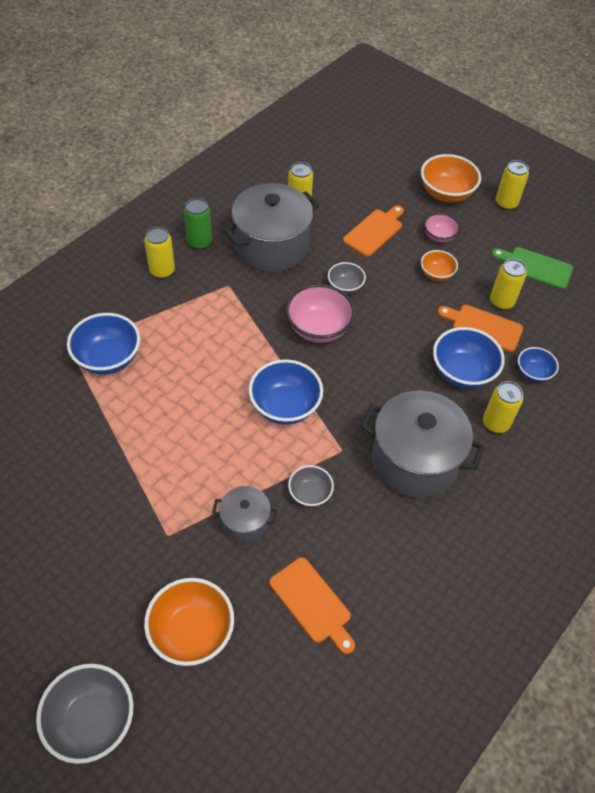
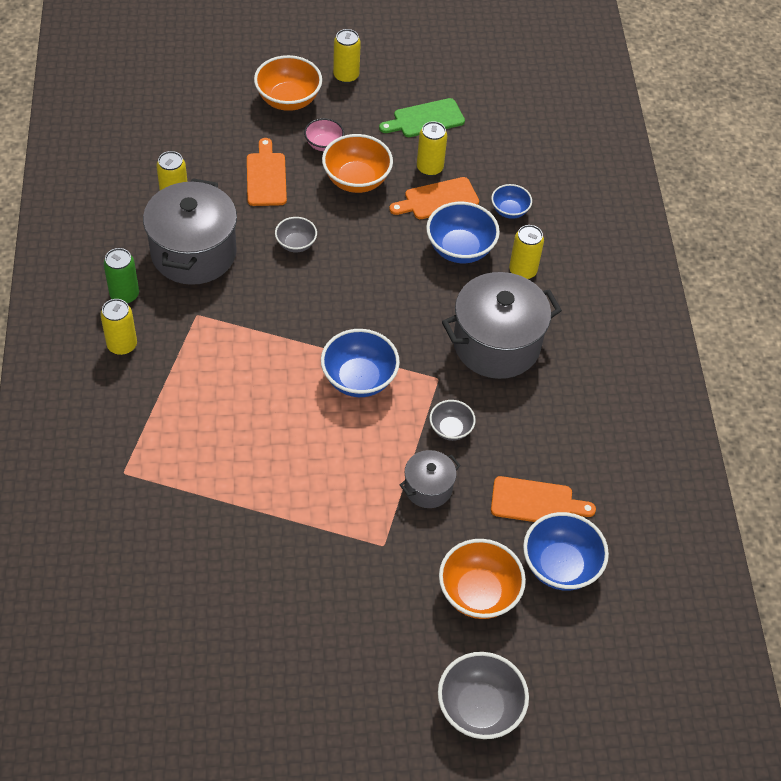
camera: 45 degrees left, 0 degrees up
blue bowl [67,313,140,375] -> blue bowl moved to [523,512,609,591]
pink bowl [286,284,355,343] -> none
orange bowl [421,250,458,281] -> orange bowl [322,134,393,193], size x1.73

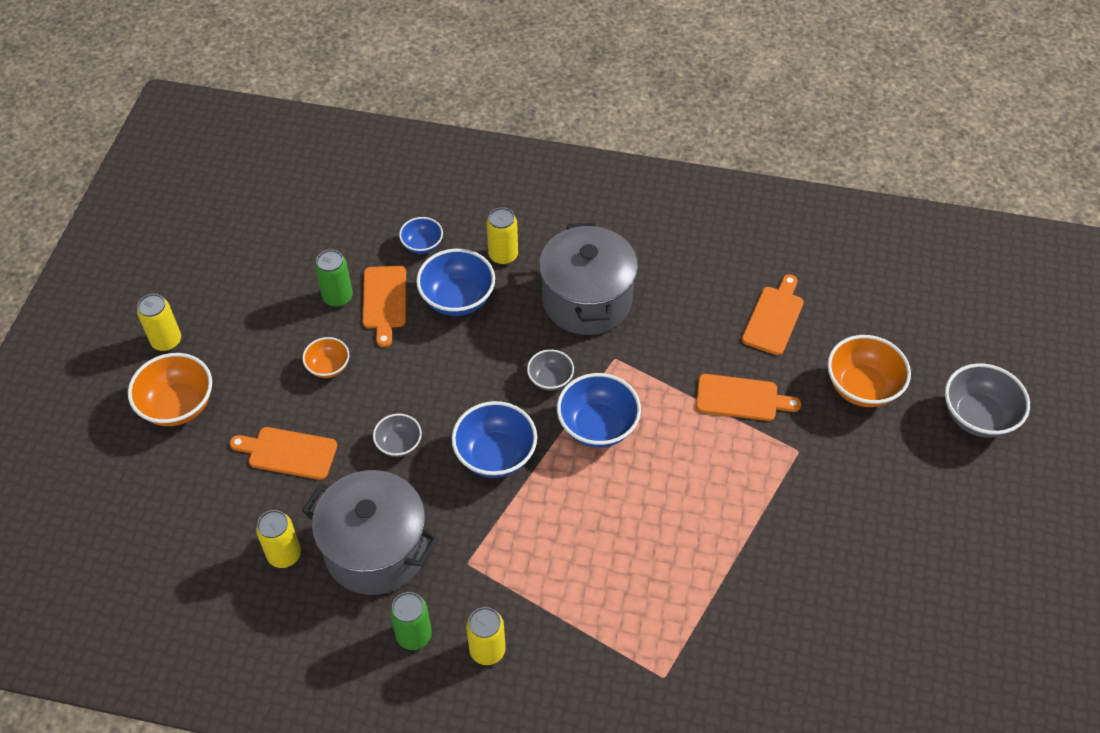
camera: 70 degrees left, 0 degrees up
pink bowl [304,118,344,151] -> none
orange bowl [322,134,393,193] -> orange bowl [302,337,349,378], size x0.58
green cutting board [379,98,465,137] -> none
grey pot [400,450,461,508] -> orange cutting board [696,374,802,421]
yellow can [417,121,447,176] -> green can [315,250,353,307]
grey bowl [430,400,476,441] -> grey bowl moved to [527,349,574,391]
blue bowl [523,512,609,591] -> blue bowl moved to [452,401,537,478]

